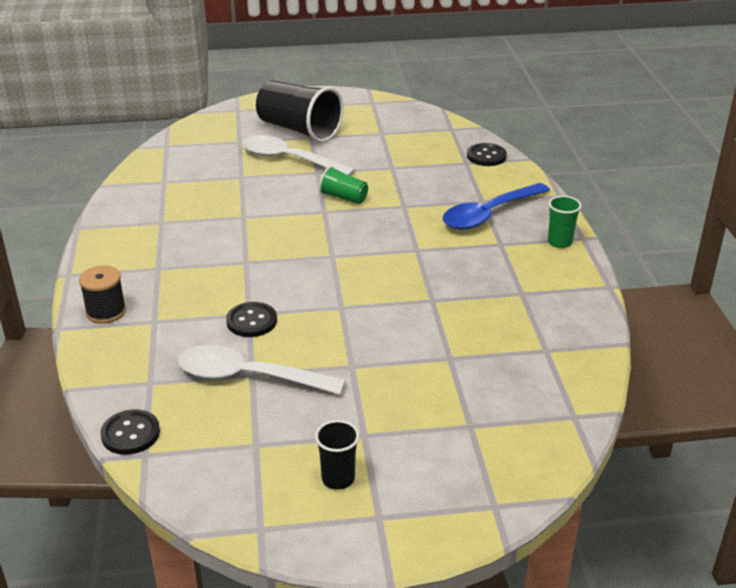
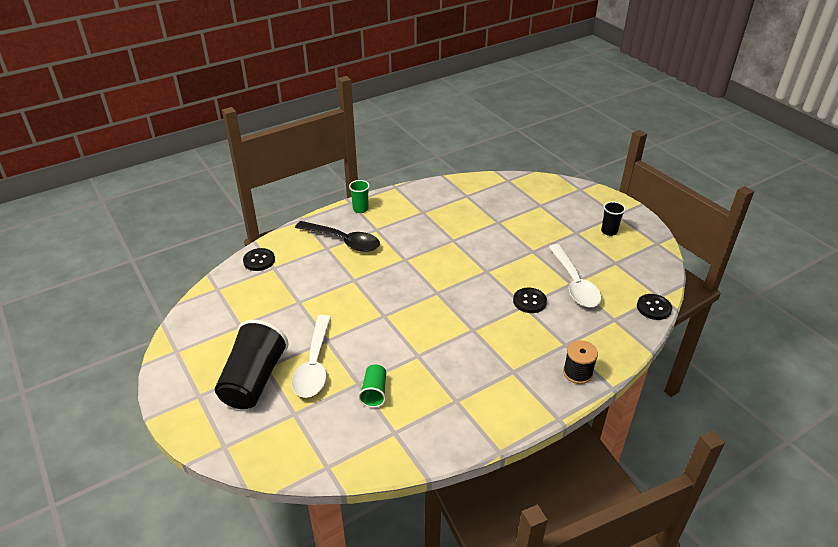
camera: 115 degrees left, 5 degrees up
green cup [319,166,368,204] -> green cup moved to [358,364,386,408]
blue spoon [442,183,550,230] -> black spoon [295,221,380,252]

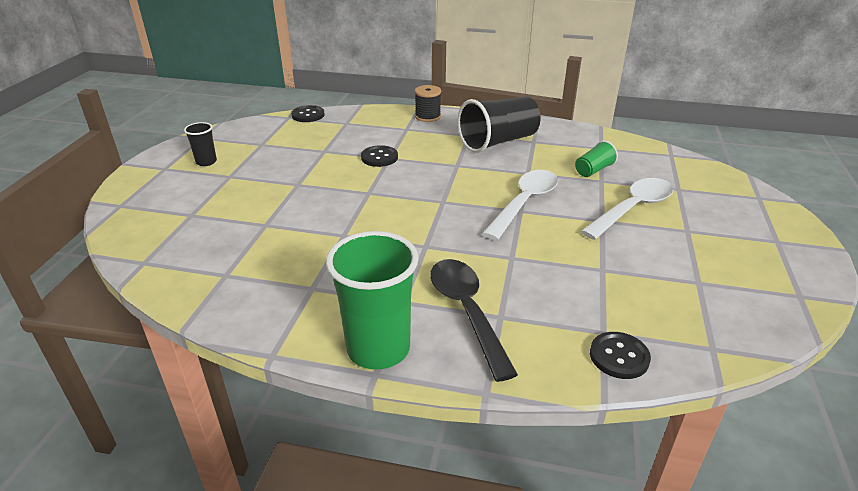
camera: 135 degrees left, 5 degrees down
black cup [215,320,289,409] -> black cup moved to [458,96,540,153]
green cup [349,180,370,213] -> green cup [326,231,419,370], size x2.03
white spoon [549,244,602,307] -> white spoon moved to [482,170,558,240]

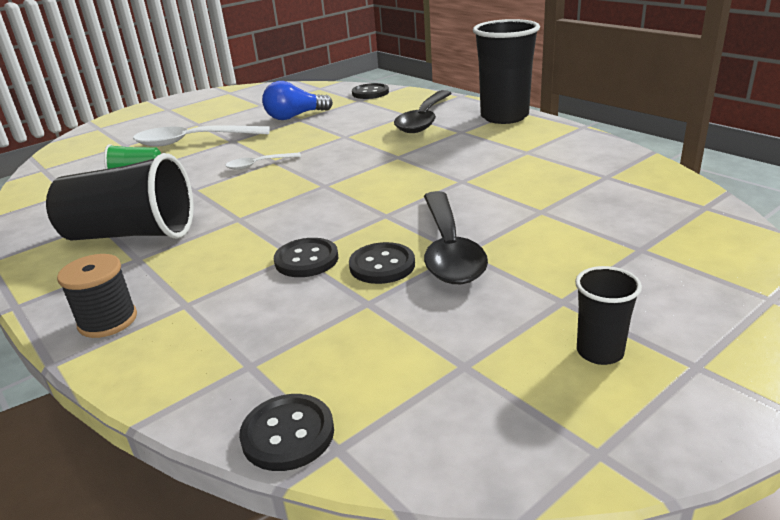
camera: 140 degrees left, 5 degrees down
green cup [326,231,419,370] -> black cup [473,19,540,124]
white spoon [482,170,558,240] -> white spoon [225,153,301,170], size x0.50
none -> blue light bulb [262,81,333,120]
none -> black button [349,242,415,284]
none -> black spoon [424,191,488,284]

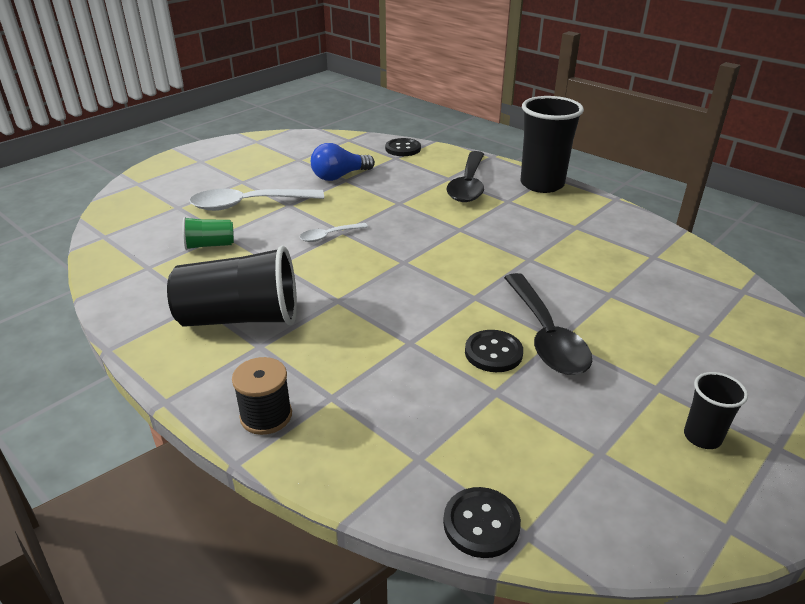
camera: 10 degrees left, 5 degrees up
black button [274,238,338,277] -> none

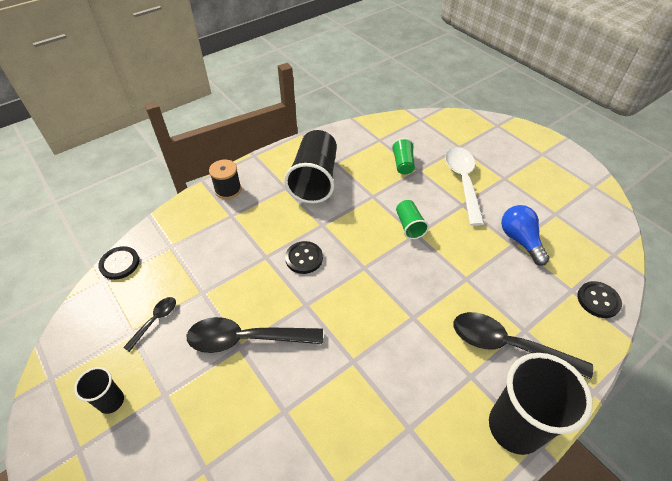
camera: 100 degrees right, 15 degrees up
white spoon [300,223,368,242] -> green cup [396,200,429,239]
black button [465,330,523,372] -> black button moved to [285,241,323,274]
none -> black spoon [123,297,176,352]

